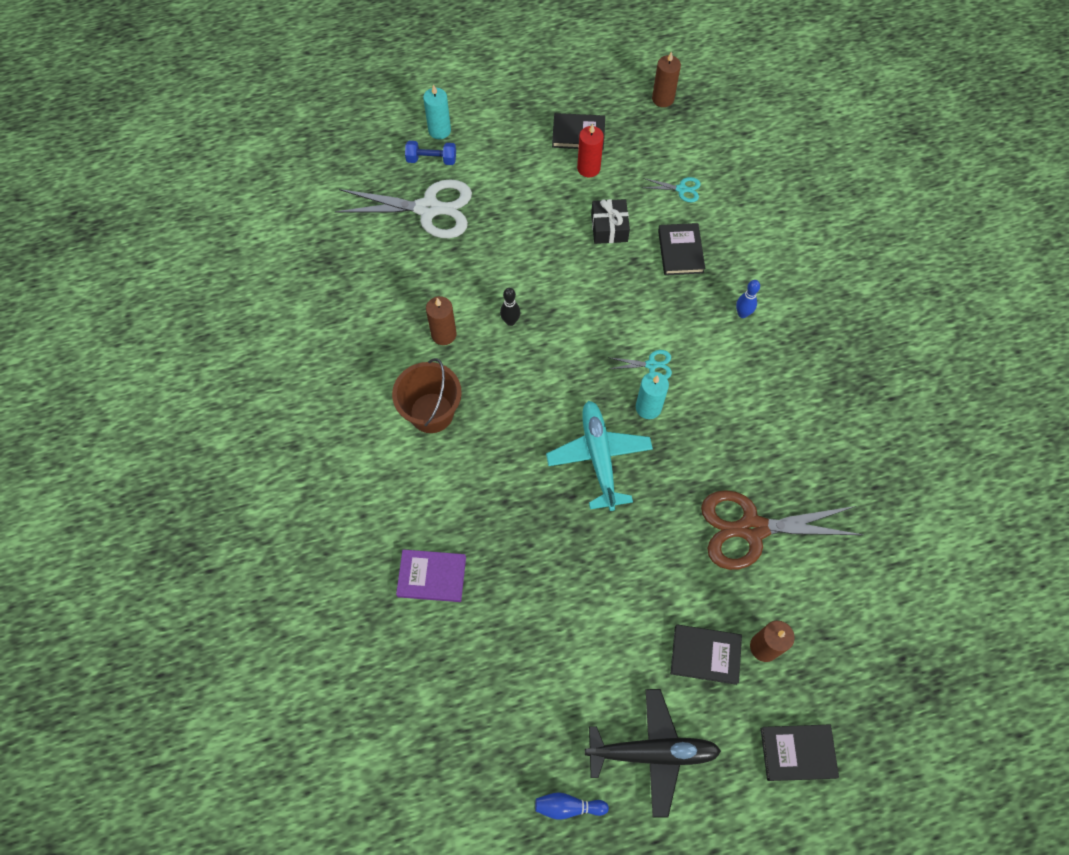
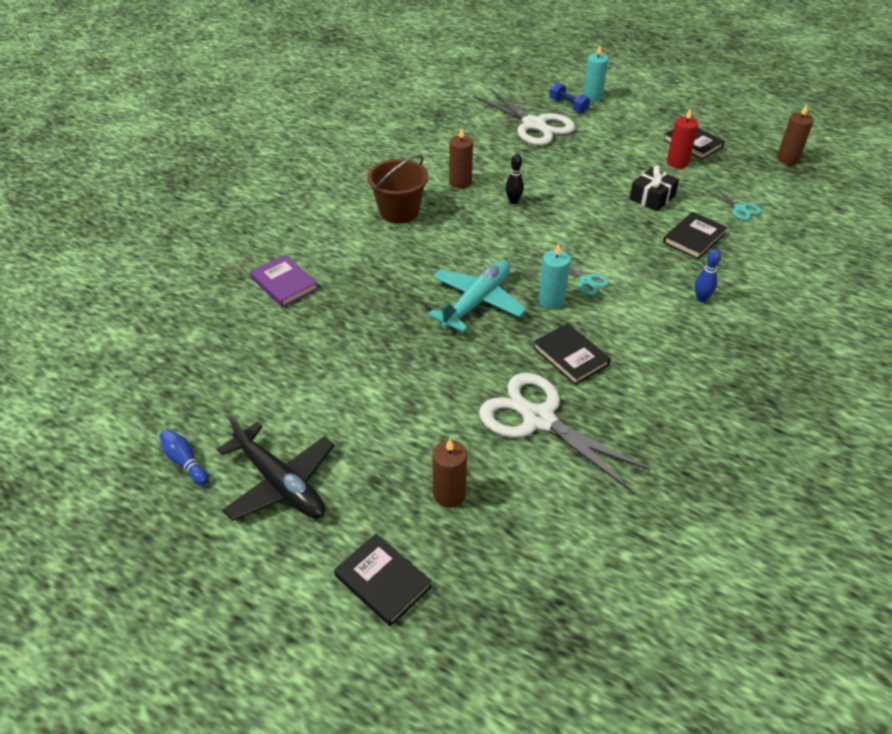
camera: 45 degrees right, 20 degrees down
black book [671,624,742,685] -> black book moved to [533,323,611,385]
brown scissors [701,490,863,570] -> white scissors [479,373,650,491]

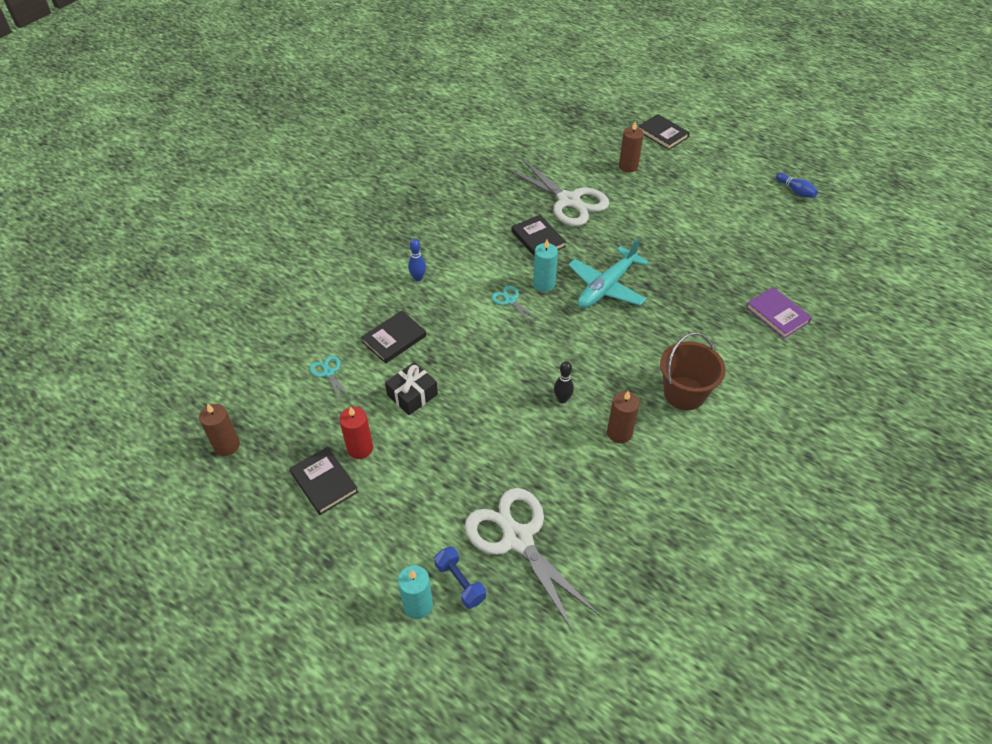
camera: 175 degrees left, 5 degrees up
black plane [217,415,335,521] -> none

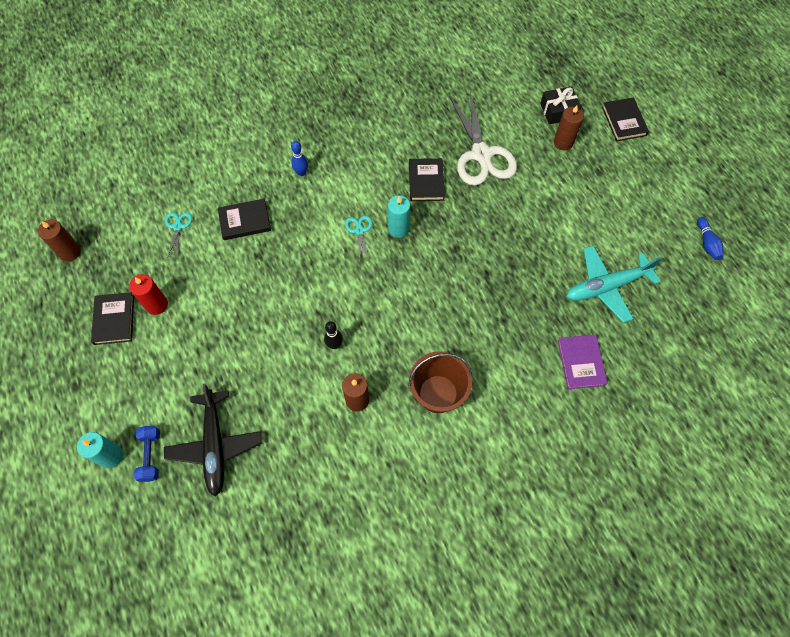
camera: 30 degrees right, 15 degrees up
black gift [385,362,438,415] -> black gift moved to [540,86,581,124]
white scissors [465,488,600,633] -> black plane [164,384,262,497]
turquoise plane [568,238,649,308] -> turquoise plane moved to [566,246,662,323]

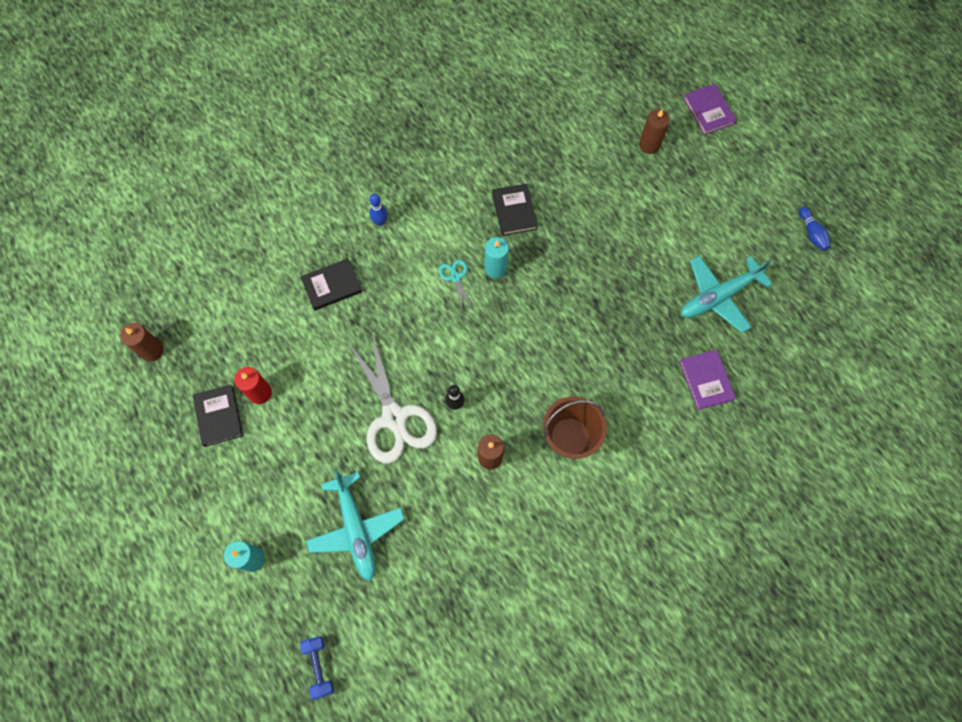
camera: 10 degrees left, 5 degrees up
blue dumbbell [134,426,160,482] -> blue dumbbell moved to [300,636,334,700]
black plane [164,384,262,497] -> turquoise plane [306,470,404,581]
turquoise scissors [165,212,192,258] -> none
white scissors [450,91,517,186] -> white scissors moved to [349,333,437,464]
black gift [540,86,581,124] -> none
black book [602,97,649,141] -> purple book [683,84,736,135]

